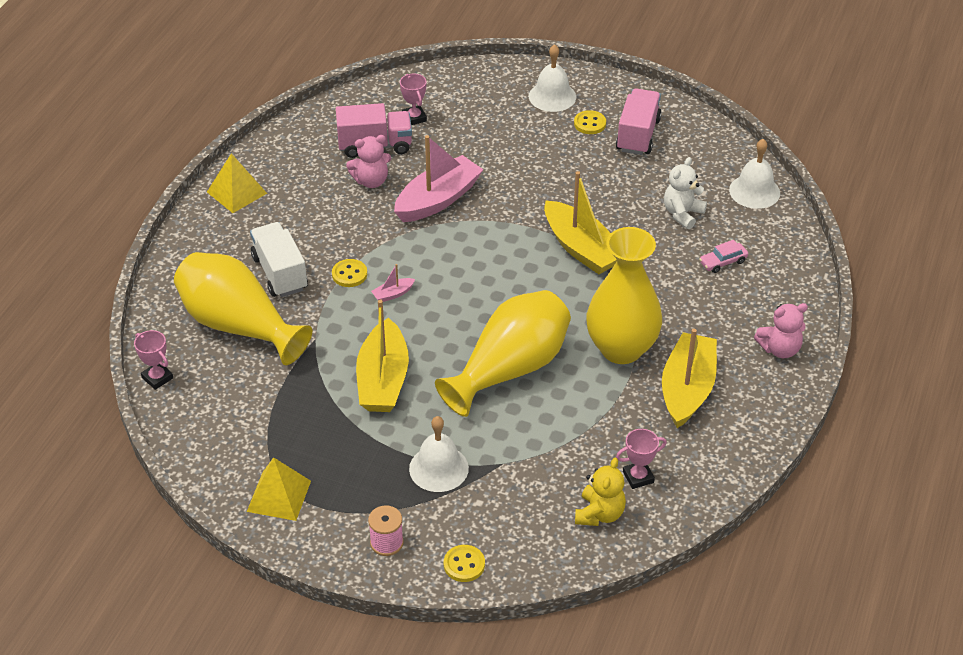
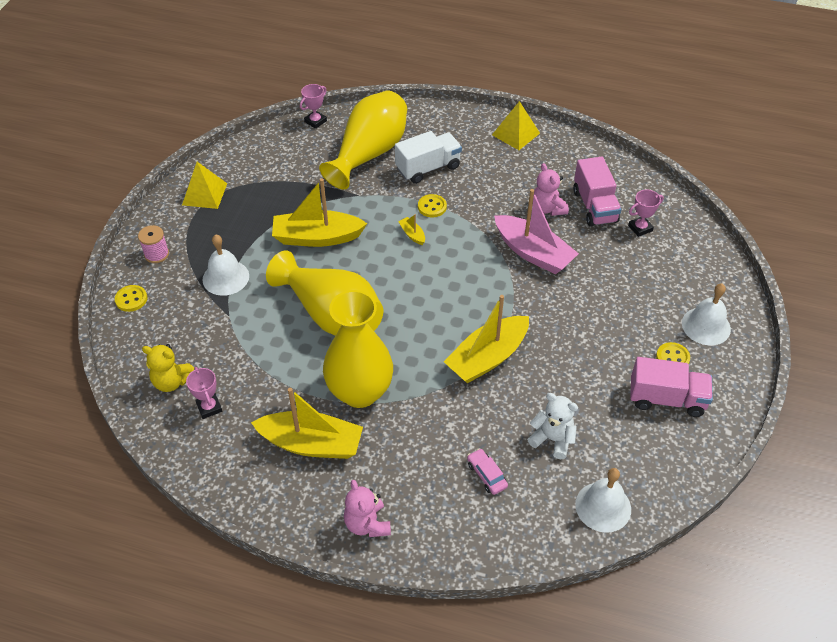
camera: 85 degrees right, 5 degrees up
pink boat [371,264,415,302] -> yellow boat [398,214,425,245]

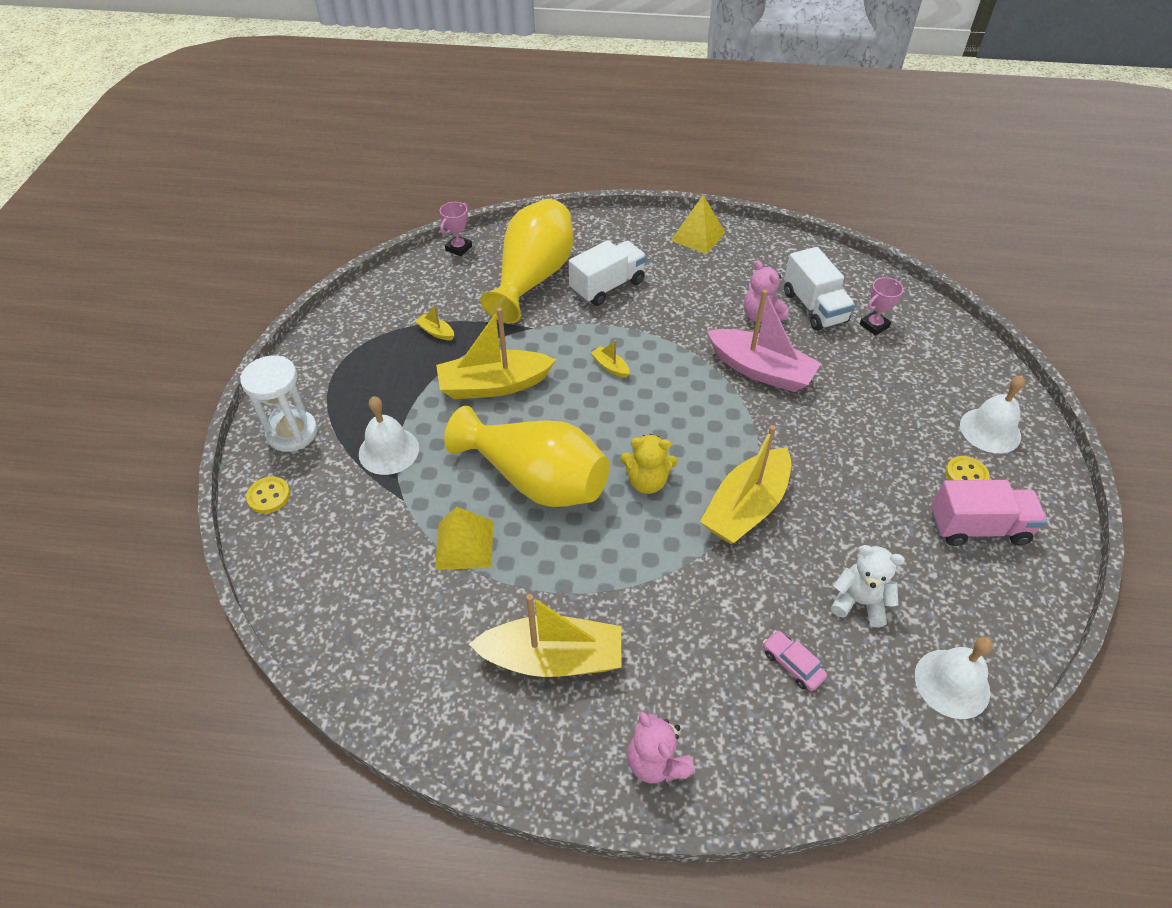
camera: 10 degrees left, 0 degrees up
pink spool [138,225,169,263] -> white hourglass [240,356,318,452]
yellow teddy bear [142,344,194,392] -> yellow teddy bear moved to [620,434,678,494]
yellow pyramid [182,162,227,209] -> yellow pyramid moved to [435,507,493,570]
pink trophy [186,367,222,419] -> none
yellow vase [323,290,393,408] -> none
yellow button [418,194,447,217] -> none
pink truck [573,157,622,227] -> white truck [784,247,855,331]
none -> yellow boat [415,305,454,340]

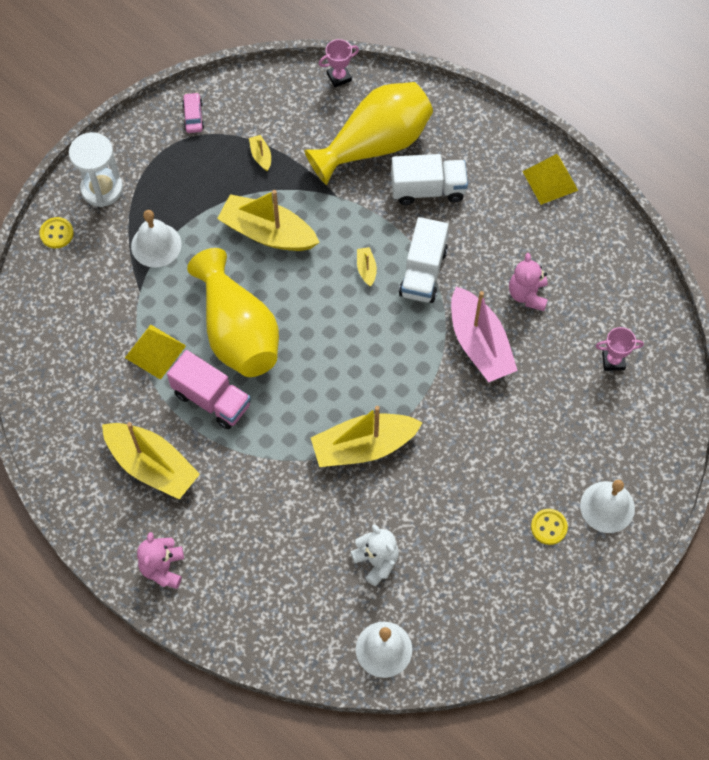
camera: 35 degrees right, 15 degrees up
yellow teddy bear [620,434,678,494] -> none
pink car [763,630,827,691] -> pink car moved to [182,92,204,133]
white truck [784,247,855,331] -> white truck moved to [399,217,449,303]
pink truck [931,480,1047,546] -> pink truck moved to [167,350,251,429]

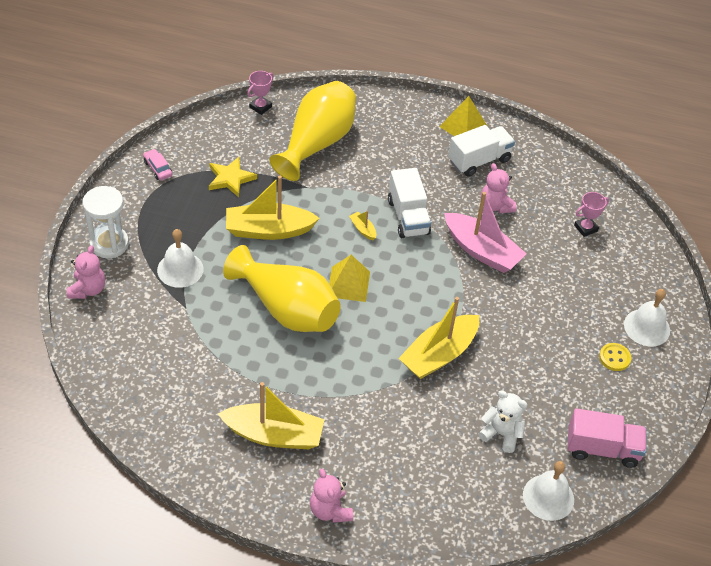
camera: 30 degrees left, 15 degrees down
yellow button [39,217,74,248] -> pink teddy bear [67,245,105,299]
yellow pyramid [125,324,186,380] -> yellow pyramid moved to [329,255,370,302]
pink truck [167,350,251,429] -> pink truck moved to [567,408,646,468]
yellow boat [249,135,271,171] -> yellow star [209,157,257,197]
white truck [391,154,468,205] -> white truck moved to [448,125,515,177]

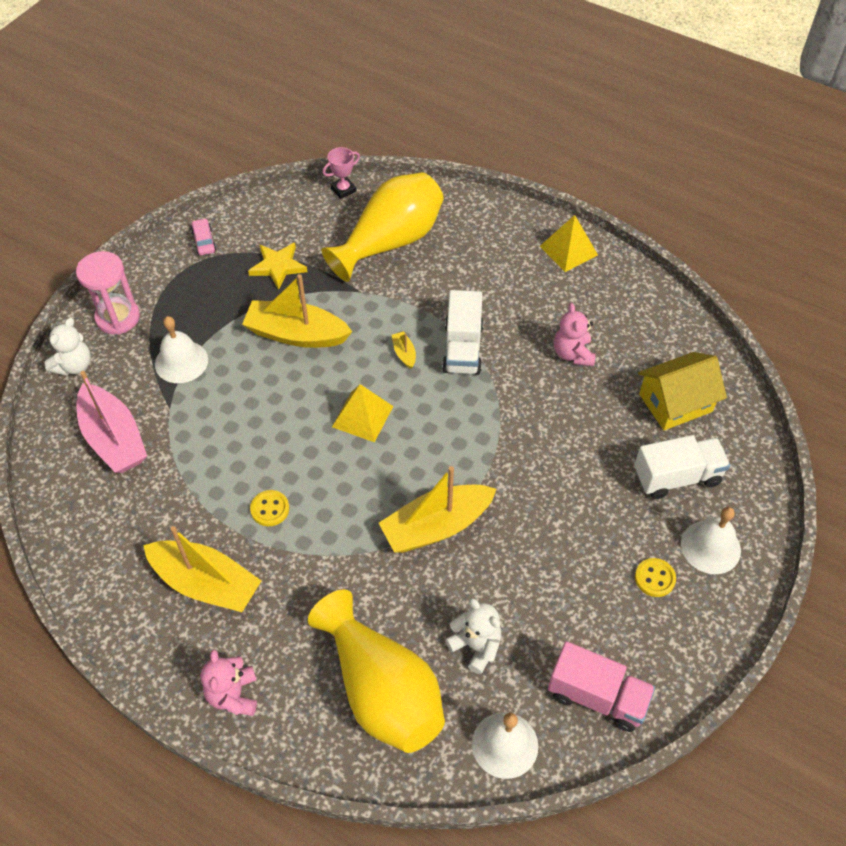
camera: 20 degrees right, 5 degrees up
pink teddy bear [67,245,105,299] -> white teddy bear [45,318,91,376]
white hourglass [82,186,129,258] -> pink hourglass [76,251,140,335]
yellow vase [223,245,341,332] -> yellow vase moved to [308,589,445,753]
pink boat [444,192,527,273] -> pink boat moved to [77,371,147,473]
white truck [448,125,515,177] -> white truck moved to [634,435,730,499]
pink trophy [574,192,609,237] -> yellow house [638,352,727,430]
none -> yellow button [250,490,289,526]

